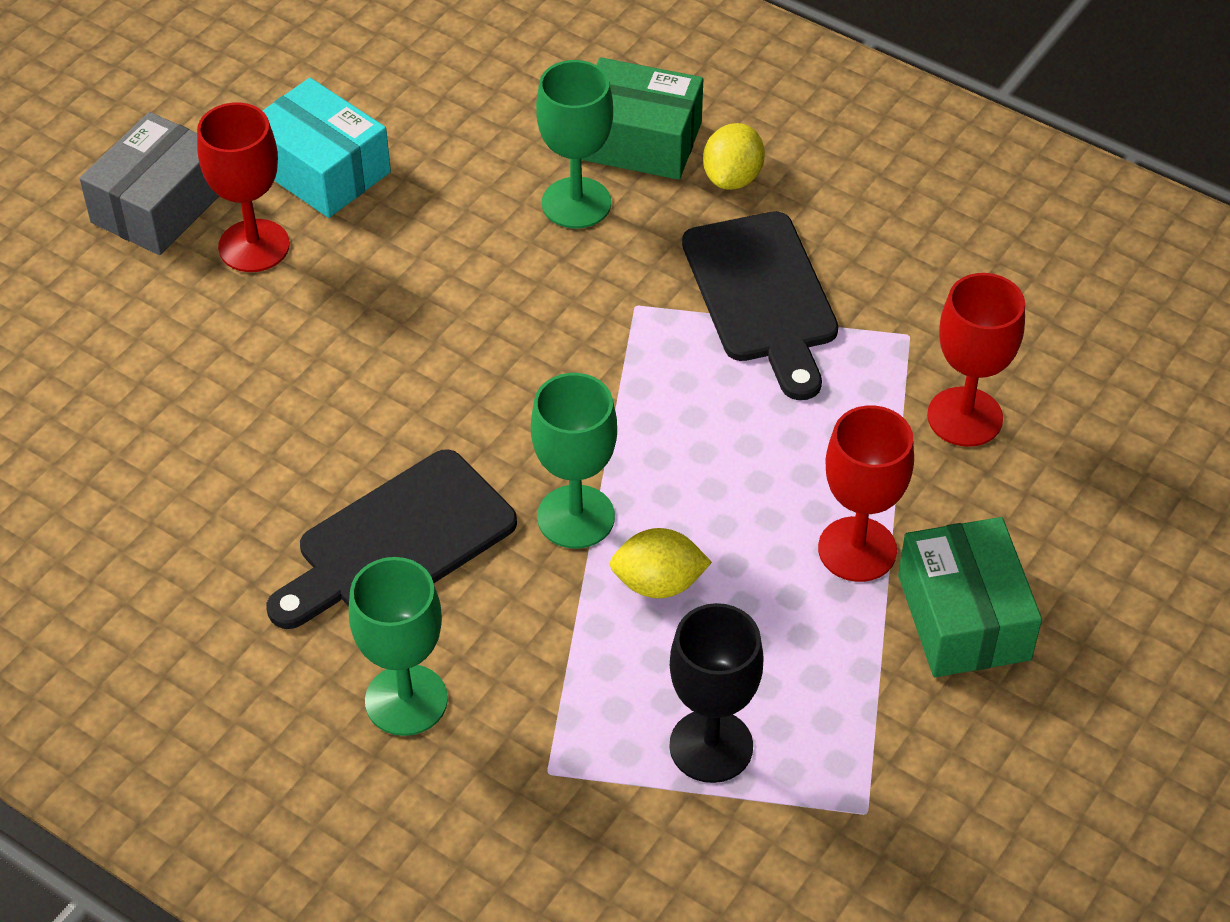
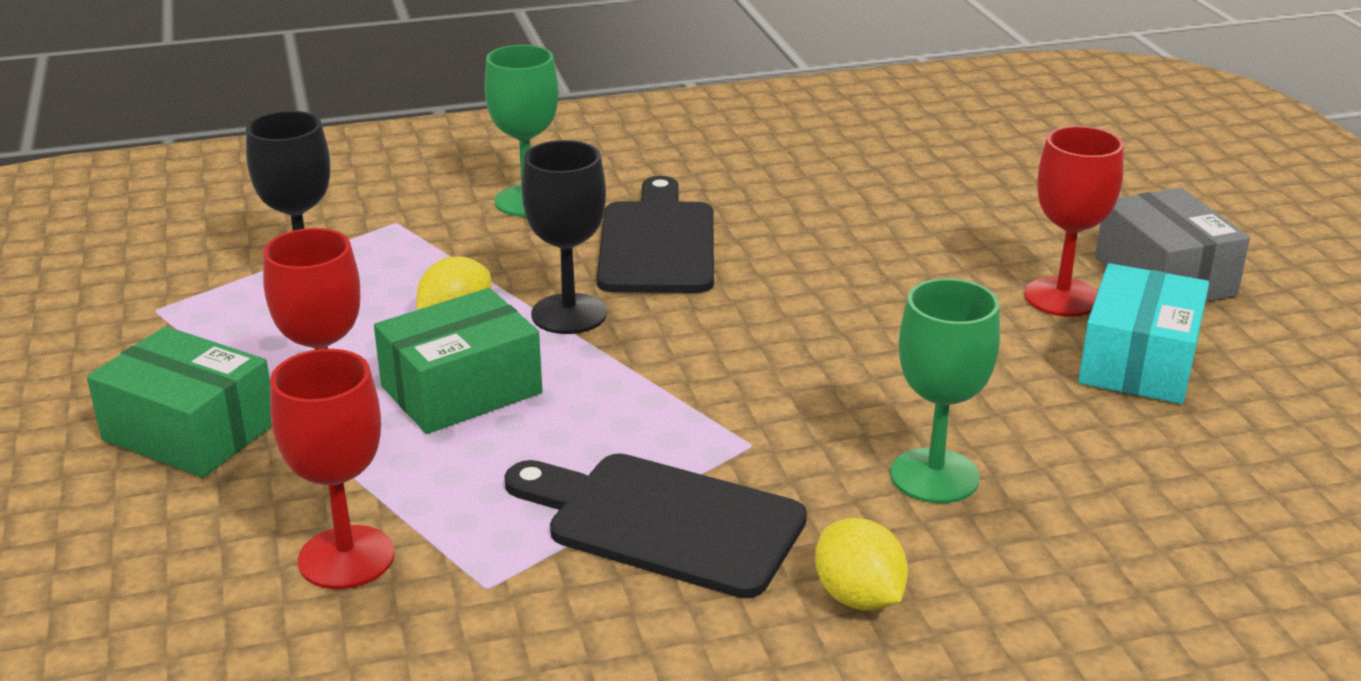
camera: 130 degrees right, 20 degrees down
turquoise box [262,78,391,218] -> turquoise box turned 60 degrees counterclockwise [1078,263,1209,404]
green goblet [531,373,617,549] -> black goblet [522,140,607,334]
green box [581,57,703,180] -> green box moved to [374,288,542,434]

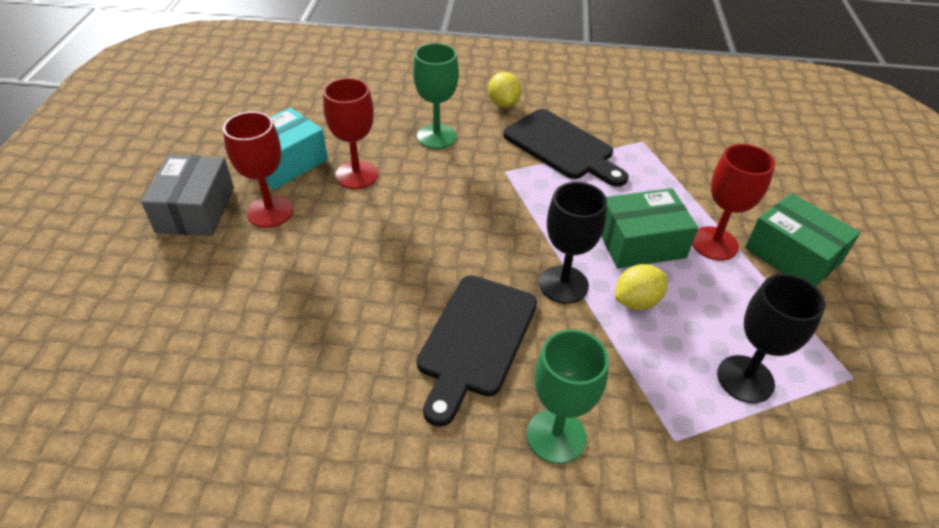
camera: 160 degrees left, 15 degrees up
red goblet [270,349,395,589] -> red goblet moved to [323,78,378,189]

